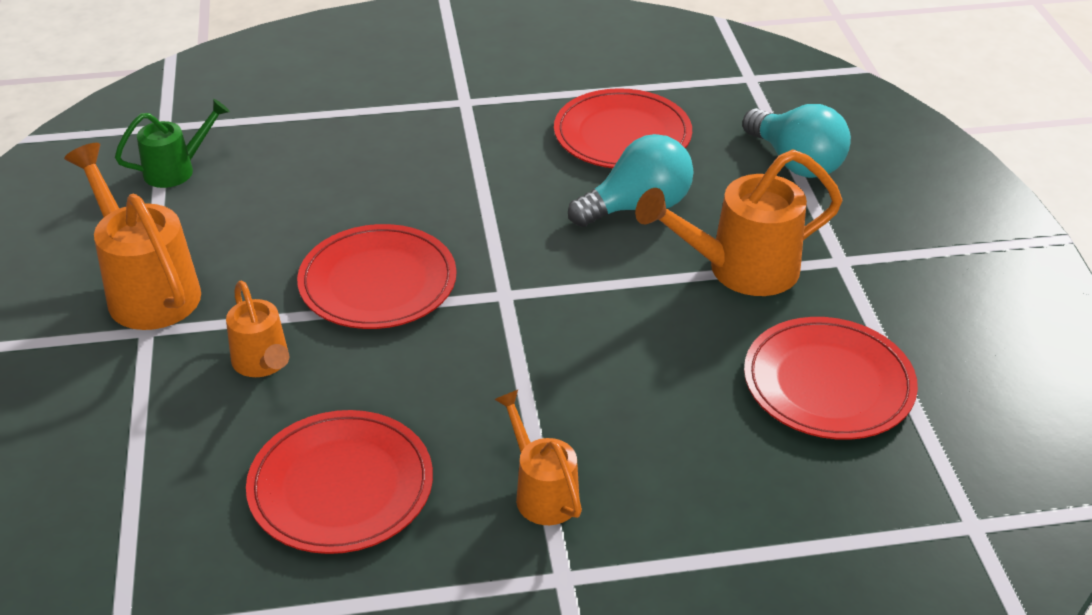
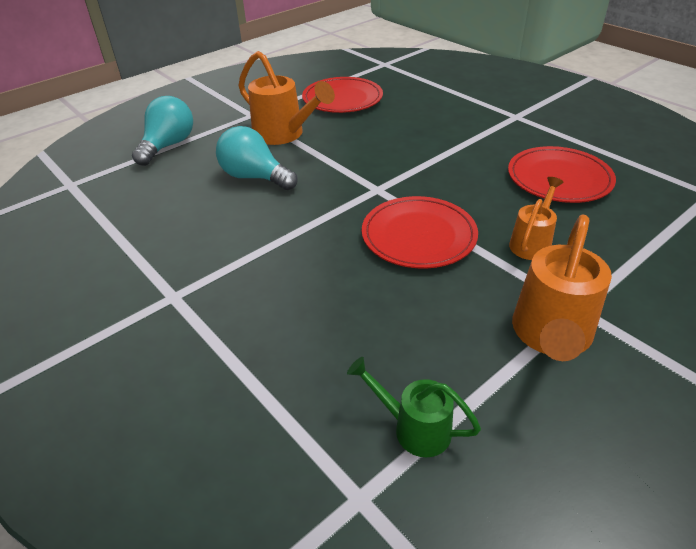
camera: 120 degrees left, 0 degrees up
orange watering can [494,390,582,525] -> none
red plate [554,88,692,168] -> none

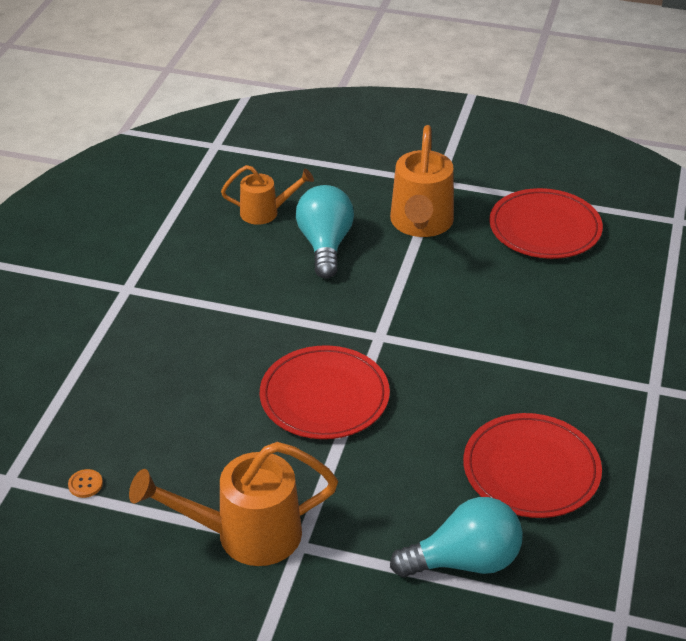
camera: 55 degrees right, 0 degrees up
turquoise light bulb [132,96,193,166] -> turquoise light bulb moved to [390,497,523,577]
green watering can [347,357,481,457] -> orange button [68,469,103,498]
orange watering can [509,177,564,260] -> orange watering can moved to [221,165,314,225]

